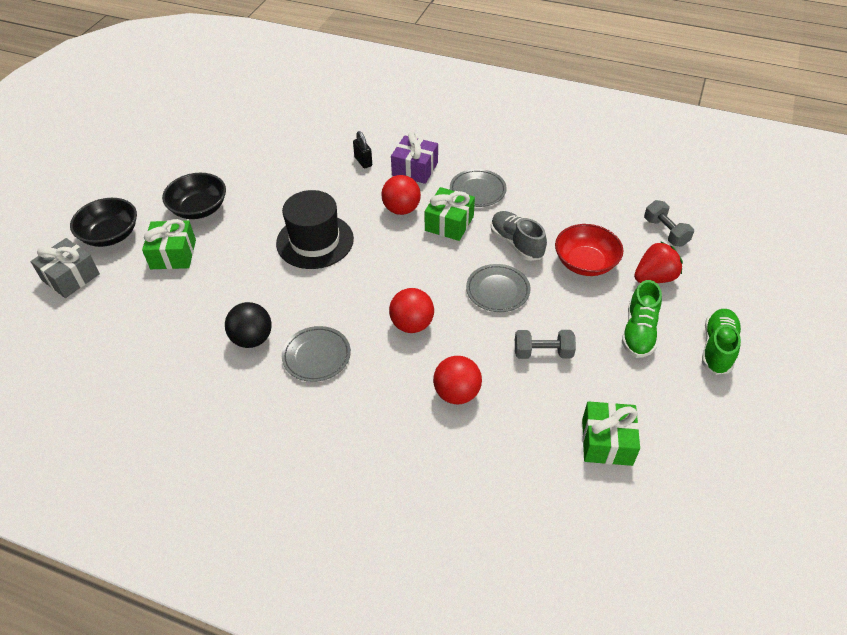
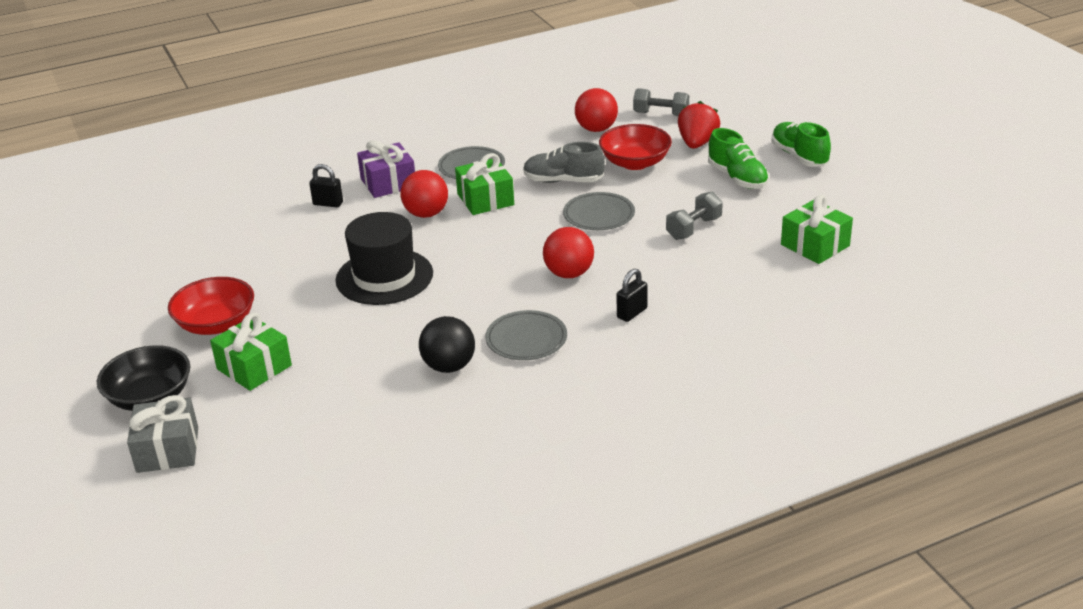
camera: 45 degrees left, 15 degrees down
black bowl [162,173,226,219] -> red bowl [168,277,254,335]
red ball [433,356,482,404] -> red ball moved to [575,88,618,132]
none -> black padlock [617,269,647,322]

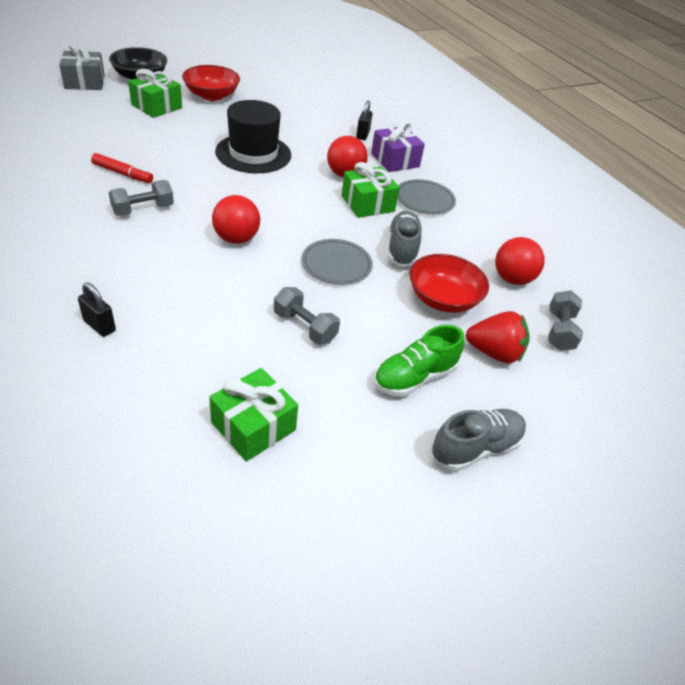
camera: 80 degrees right, 10 degrees up
black ball [419,316,475,373] -> red marker [91,153,153,183]
grey plate [485,310,567,360] -> grey dumbbell [109,180,174,216]
black padlock [617,269,647,322] -> black padlock moved to [78,282,116,337]
green shoe [772,122,831,167] -> grey shoe [431,409,526,471]

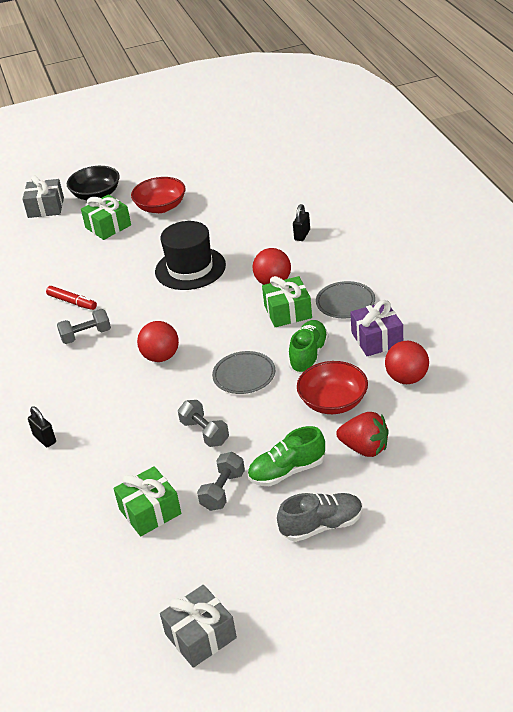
camera: 20 degrees right, 5 degrees down
purple gift [371,121,425,172] -> purple gift moved to [350,300,403,356]
grey shoe [387,211,422,267] -> green shoe [289,320,329,374]
grey dumbbell [548,290,583,351] -> grey dumbbell moved to [197,452,245,511]
none -> grey gift [160,585,237,668]

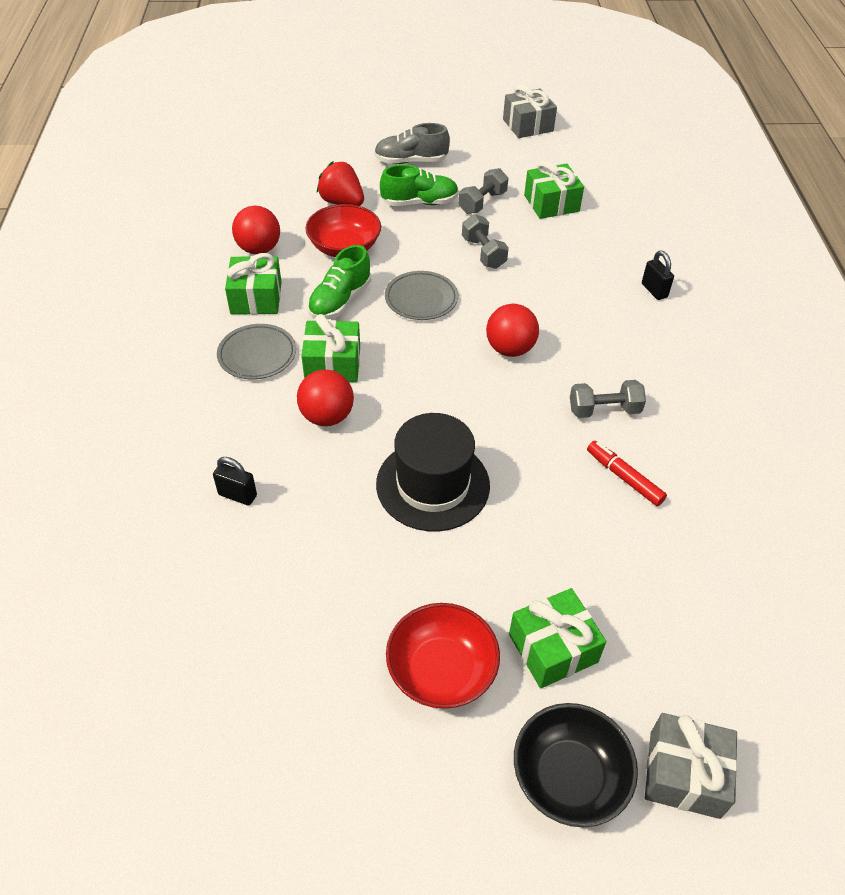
camera: 170 degrees left, 10 degrees up
black padlock [293,204,310,241] -> black padlock turned 75 degrees clockwise [213,457,257,505]
purple gift [350,300,403,356] -> green gift [225,253,282,314]

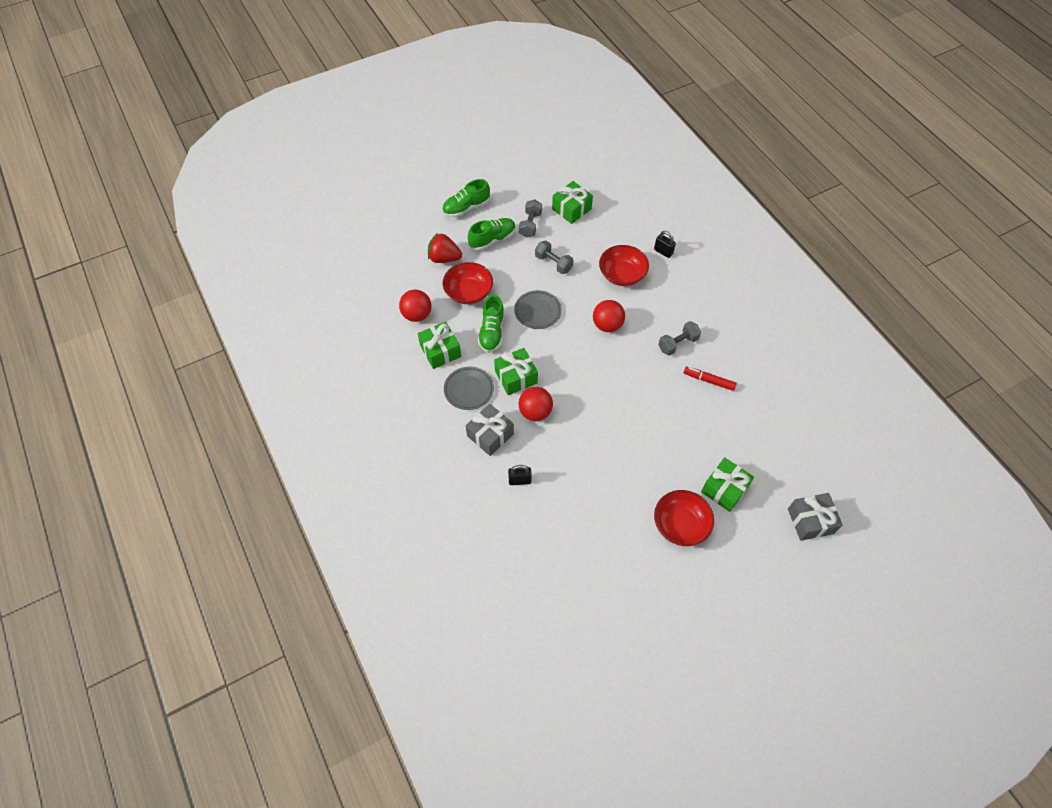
camera: 25 degrees left, 10 degrees up
grey shoe [374,123,450,164] -> green shoe [442,179,490,217]
black hat [376,413,490,531] -> none
grey gift [503,84,557,138] -> grey gift moved to [466,404,514,456]
black bowl [514,703,638,827] -> none
none -> red bowl [599,245,649,286]

